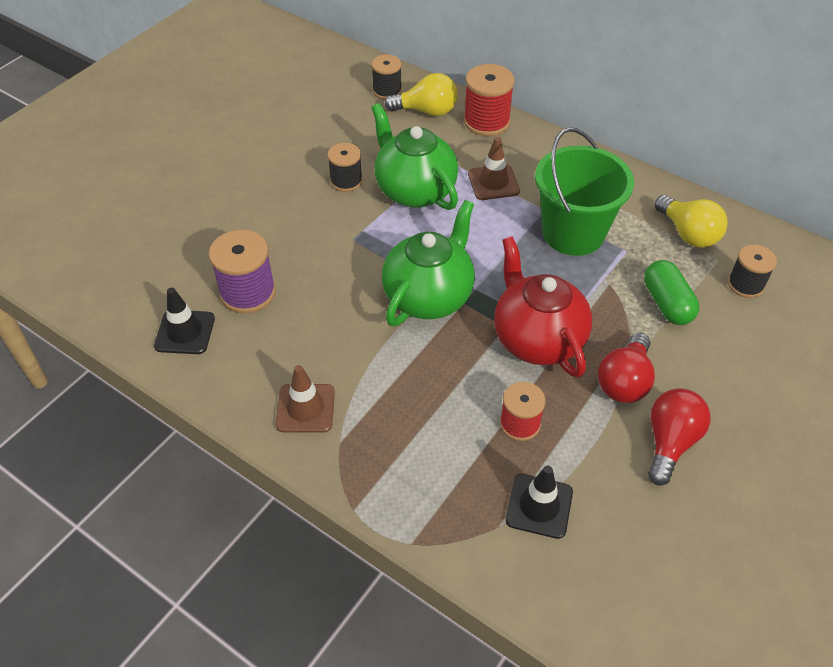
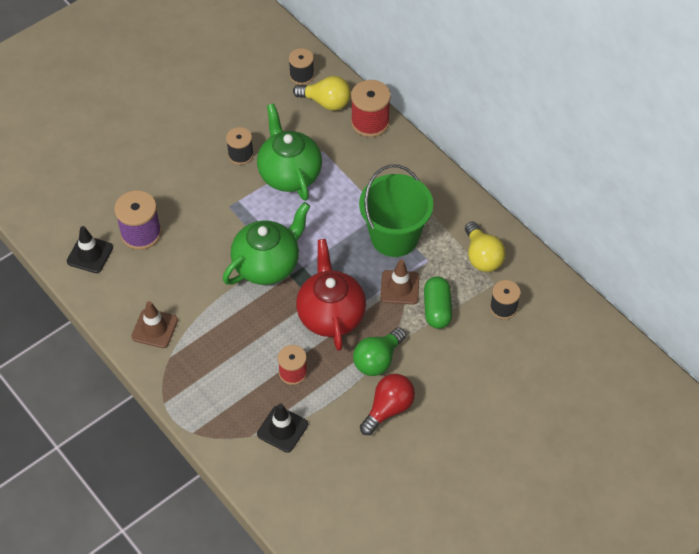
camera: 15 degrees right, 5 degrees up
brown traffic cone [468,137,520,200] -> brown traffic cone moved to [380,260,420,305]
red light bulb [598,333,655,403] -> green light bulb [353,327,406,376]

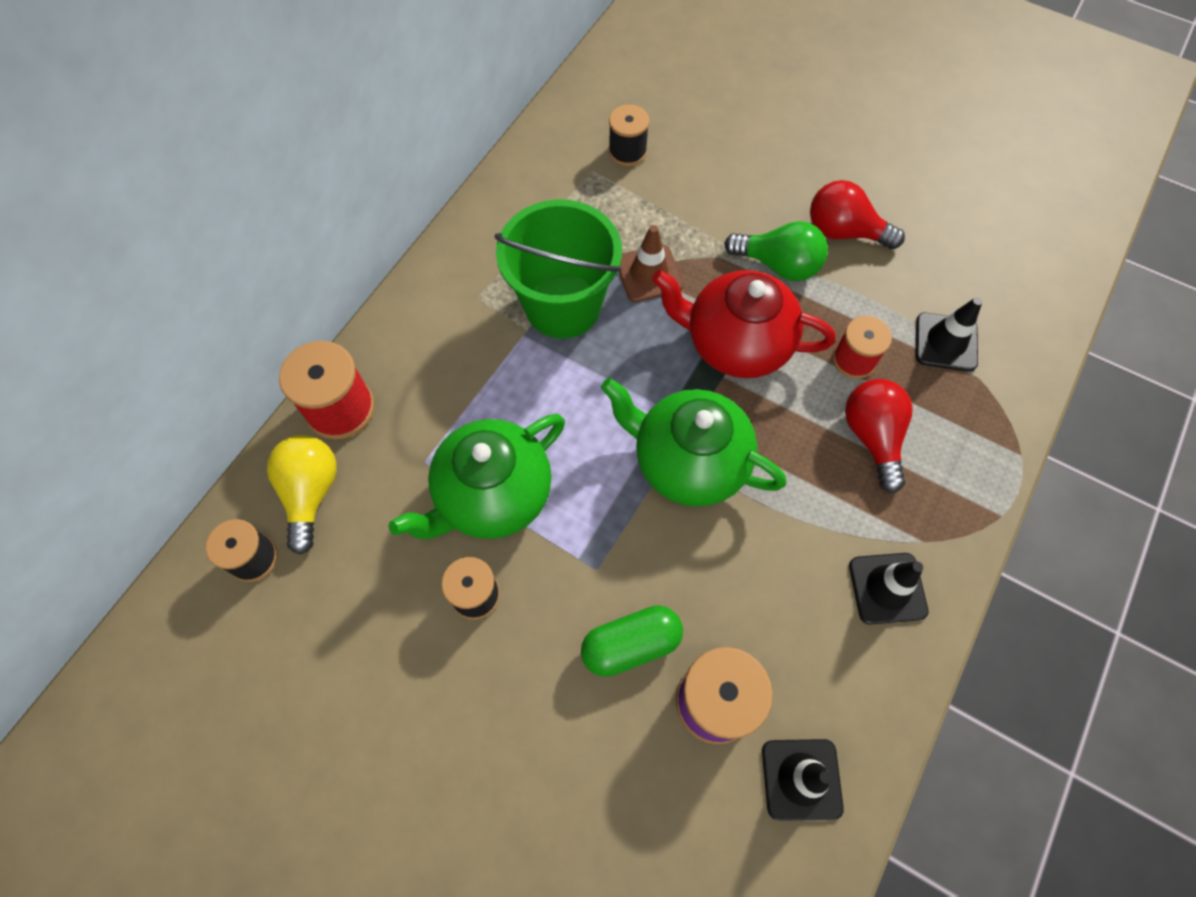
camera: 110 degrees left, 10 degrees up
brown traffic cone [131,301,178,348] -> black traffic cone [849,553,929,624]
red teapot [296,239,366,351] -> red teapot turned 45 degrees clockwise [652,270,836,378]
green capsule [424,276,452,329] -> green capsule moved to [581,605,683,677]
yellow light bulb [465,222,506,272] -> none
none -> red light bulb [845,379,913,493]

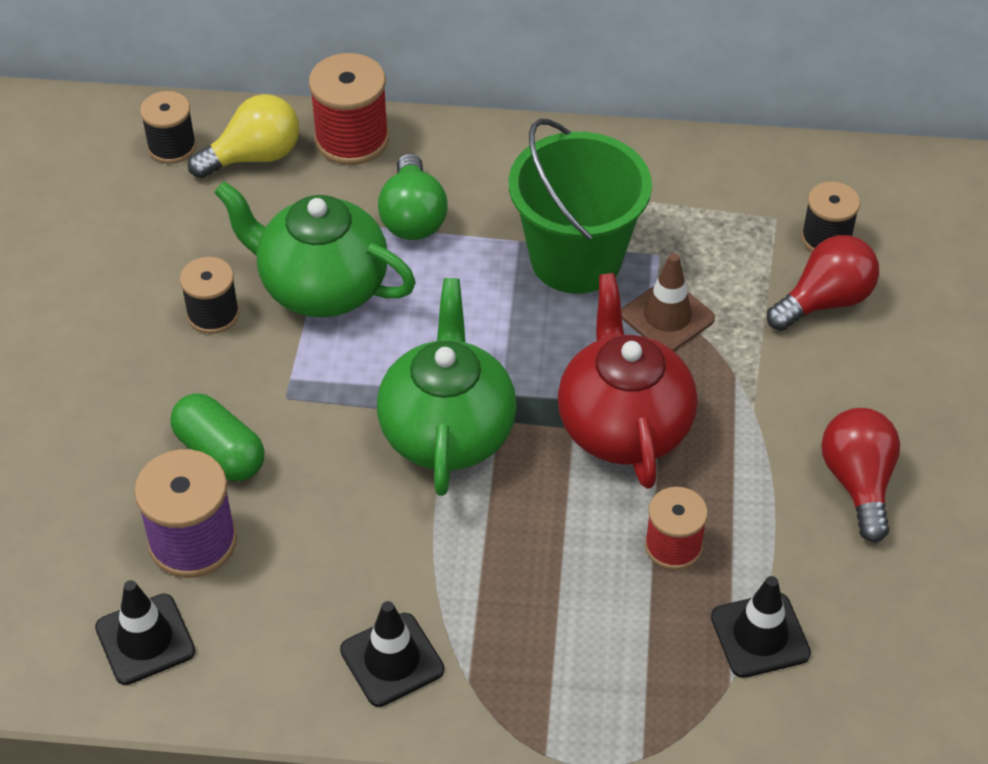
camera: 65 degrees right, 15 degrees down
green light bulb [724,221,828,281] -> green light bulb moved to [378,153,448,240]
red light bulb [845,379,913,493] -> red light bulb moved to [767,235,879,331]

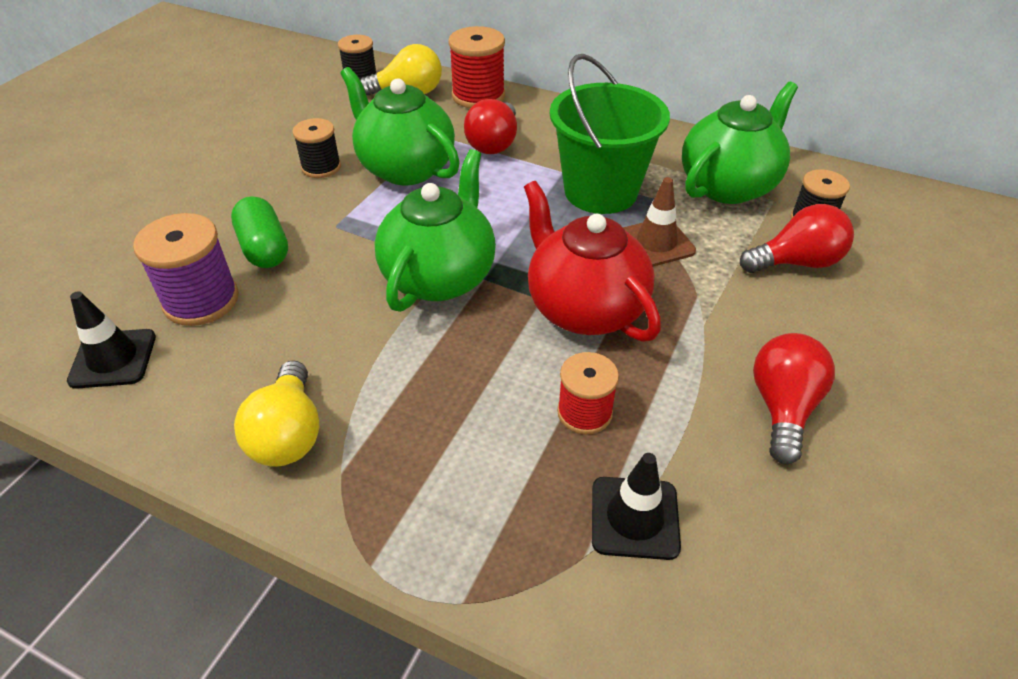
camera: 20 degrees right, 5 degrees down
black traffic cone [340,601,444,707] -> yellow light bulb [234,360,320,467]
green light bulb [378,153,448,240] -> red light bulb [464,99,517,154]
red teapot [558,273,697,489] -> red teapot turned 45 degrees counterclockwise [524,181,661,342]
none -> green teapot [682,82,798,204]

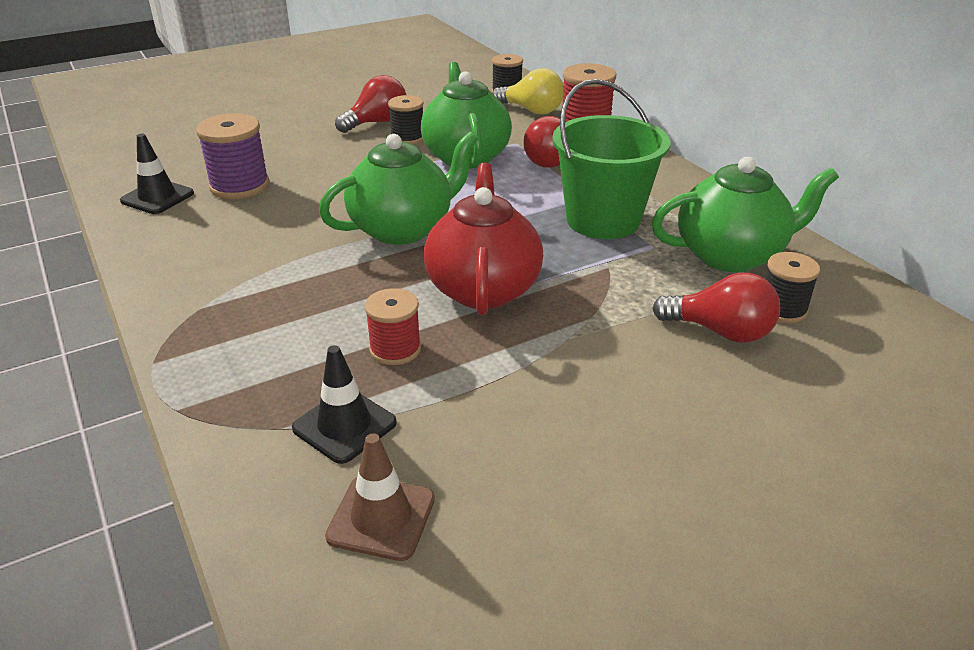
camera: 35 degrees right, 10 degrees down
green capsule [231,196,288,268] -> none
yellow light bulb [234,360,320,467] -> none
brown traffic cone [623,177,696,267] -> brown traffic cone moved to [325,434,435,561]
red light bulb [753,333,835,464] -> red light bulb moved to [335,75,406,133]

